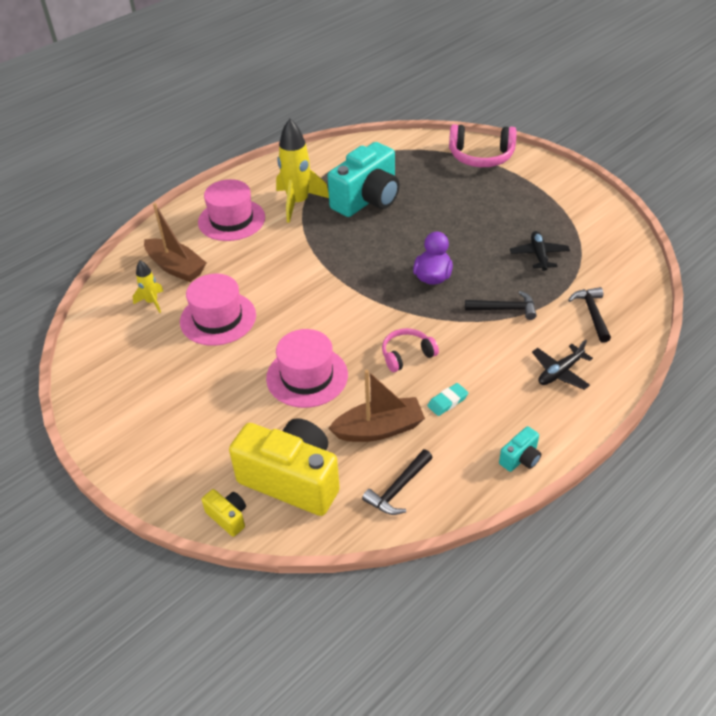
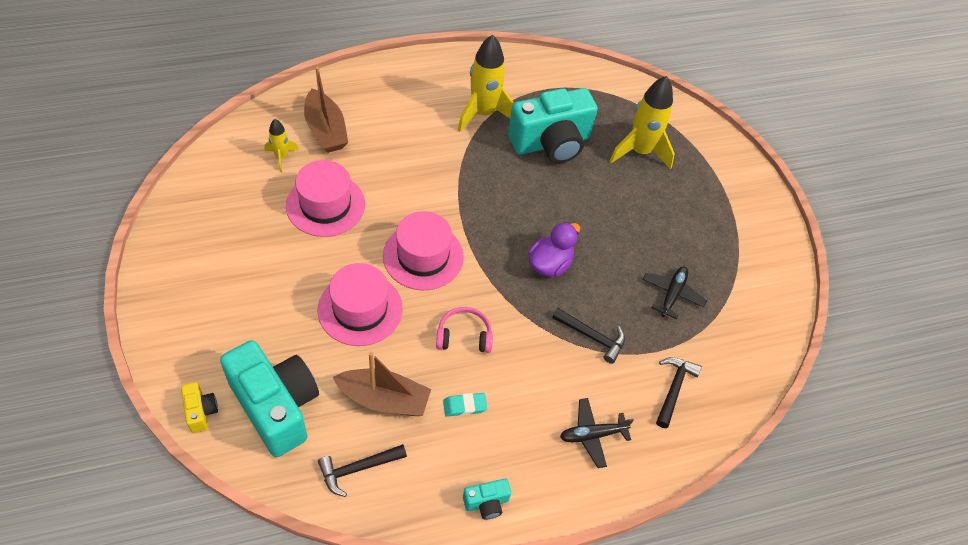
camera: 20 degrees right, 10 degrees up
pink hat [198,179,265,241] -> pink hat moved to [383,211,464,290]
yellow camera [229,418,340,516] -> turquoise camera [220,340,319,457]
pink headphones [449,124,517,167] -> none
none -> yellow rocket [610,76,675,169]

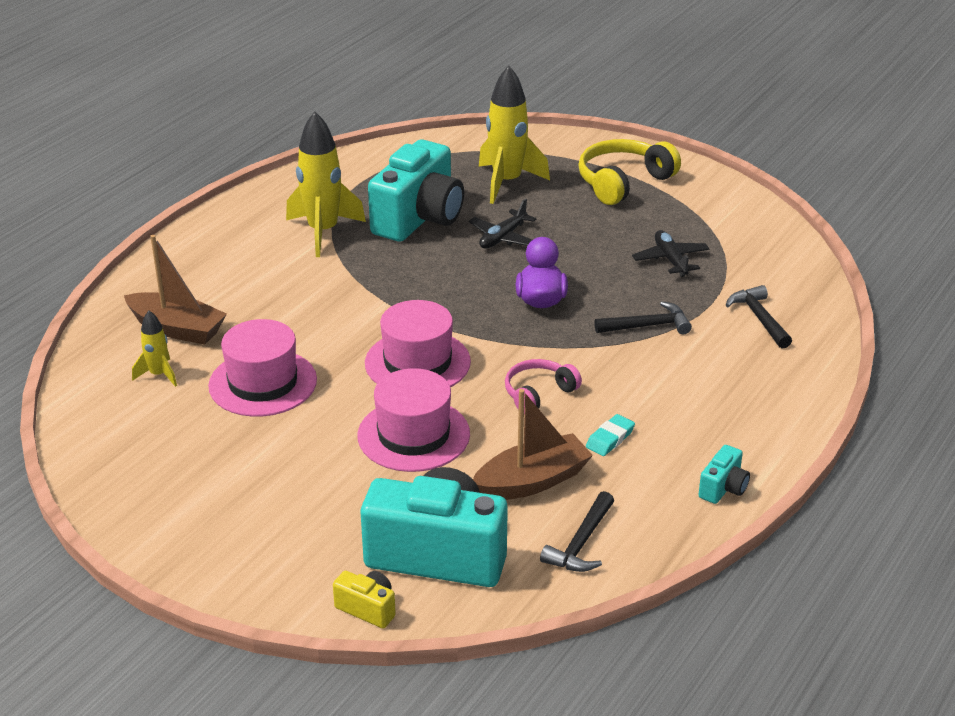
camera: 35 degrees left, 20 degrees down
black plane [560,398,634,468] -> black plane moved to [469,198,537,249]
none -> yellow headphones [578,139,681,205]

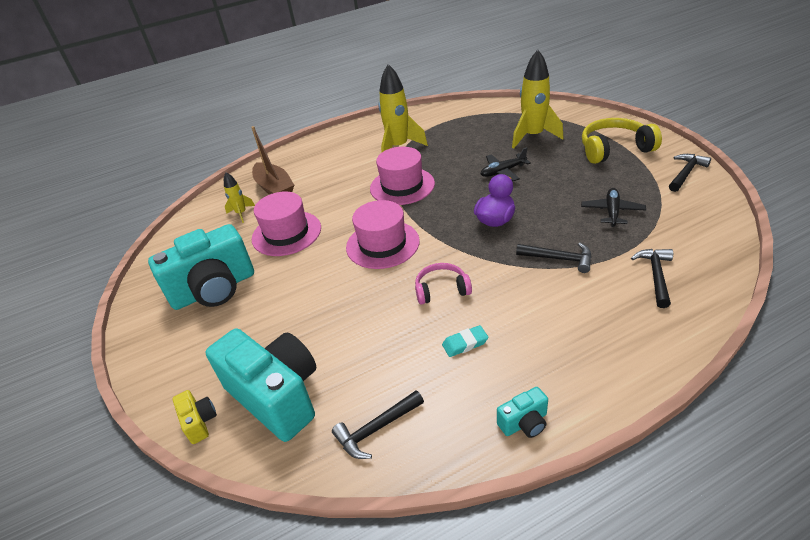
camera: 35 degrees right, 5 degrees up
pink hat [357,368,470,472] -> pink hat moved to [370,147,435,205]
turquoise camera [368,139,464,242] -> turquoise camera moved to [148,224,254,310]
brown boat [473,389,593,500] -> none
none -> black hammer [669,154,711,192]

